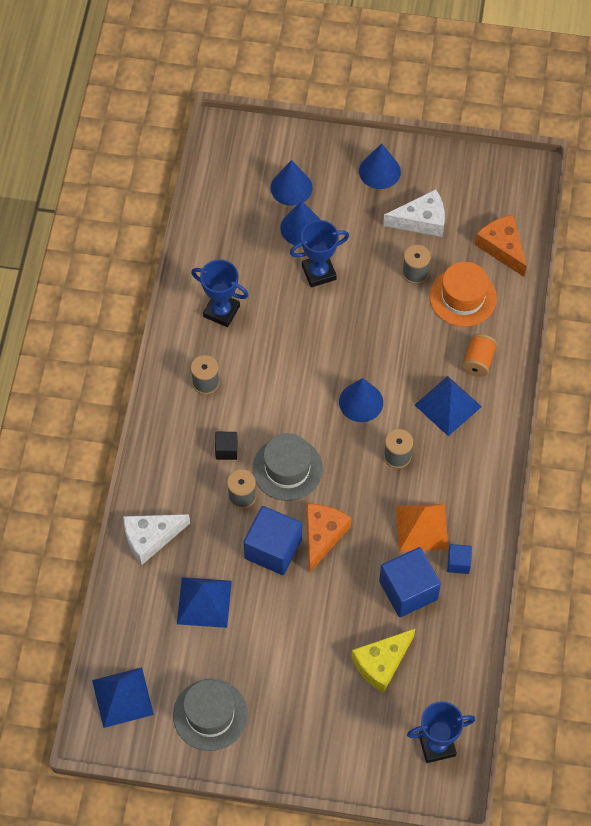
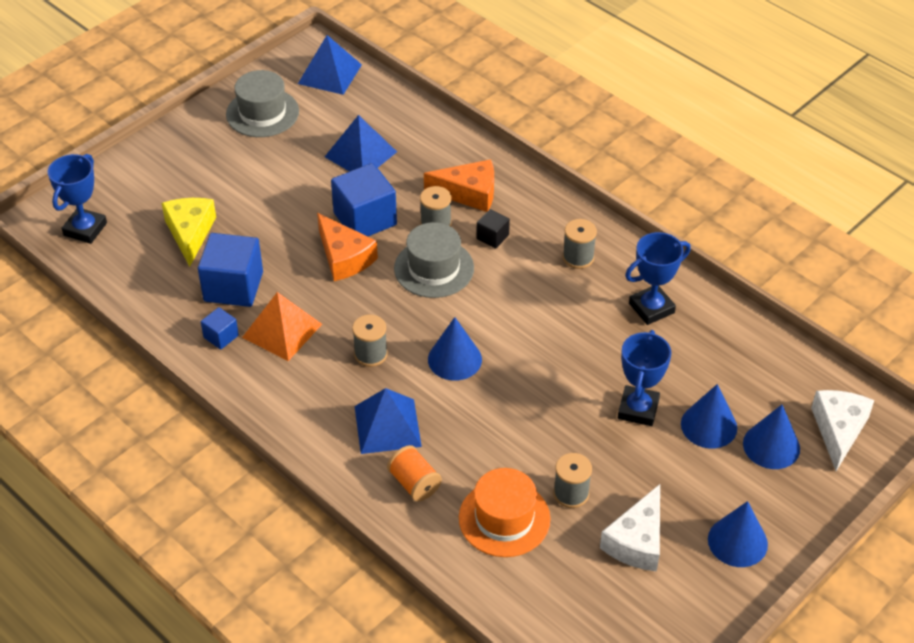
camera: 125 degrees right, 15 degrees down
white cheese [123,514,190,565] -> white cheese moved to [811,390,874,471]
orange cheese [475,215,527,277] -> orange cheese moved to [424,159,494,212]

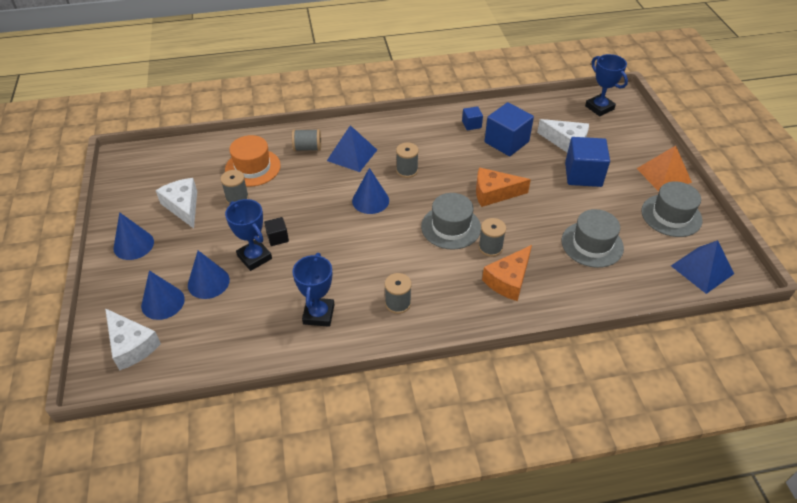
camera: 125 degrees right, 0 degrees up
yellow cheese [162,198,216,267] -> white cheese [537,119,589,153]
orange pyramid [242,292,322,361] -> orange pyramid moved to [636,145,692,191]
blue pyramid [325,115,397,172] -> grey hat [562,209,624,268]
blue cube [331,163,397,236] -> blue cube moved to [565,137,610,187]
orange spool [387,445,442,501] -> grey spool [292,129,321,151]
black cube [476,209,510,249] -> black cube moved to [264,217,289,246]

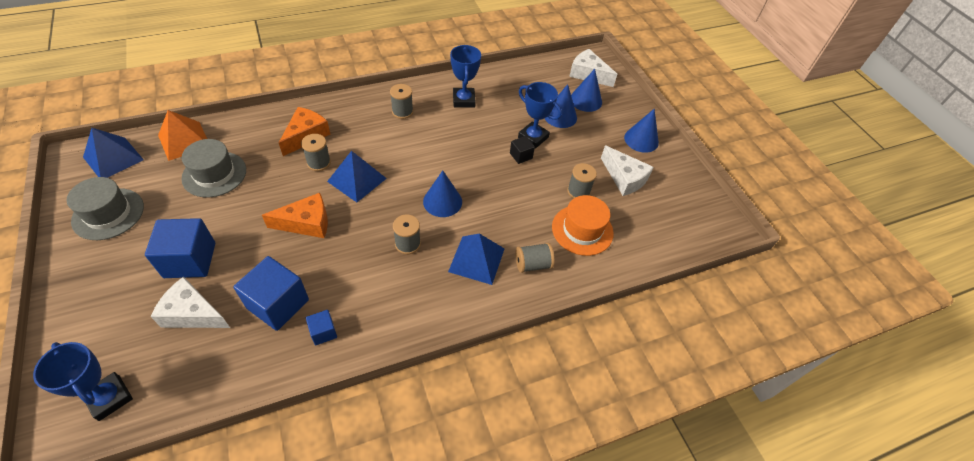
camera: 165 degrees right, 5 degrees up
grey hat [421,193,481,250] -> blue pyramid [327,151,387,202]
orange pyramid [636,145,692,191] -> orange pyramid moved to [158,110,207,161]

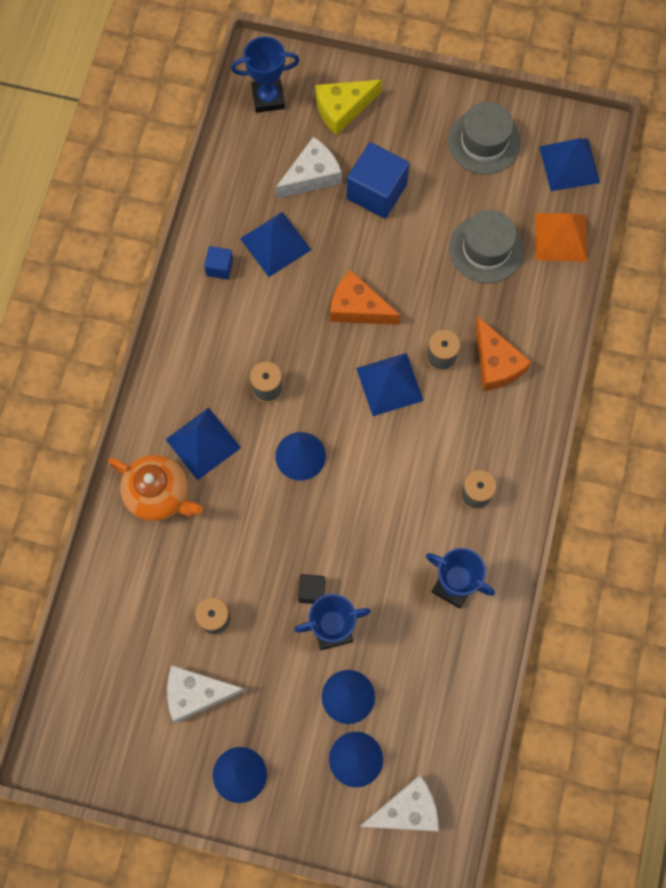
camera: 130 degrees right, 20 degrees up
blue cube [233,256,309,331] -> blue pyramid [240,212,311,277]
orange cheese [262,193,328,238] -> orange cheese turned 90 degrees clockwise [330,270,401,325]
grey spool [515,243,555,273] -> orange teapot [108,455,203,521]
orange hat [552,195,614,256] -> none
none -> yellow cheese [315,80,382,135]

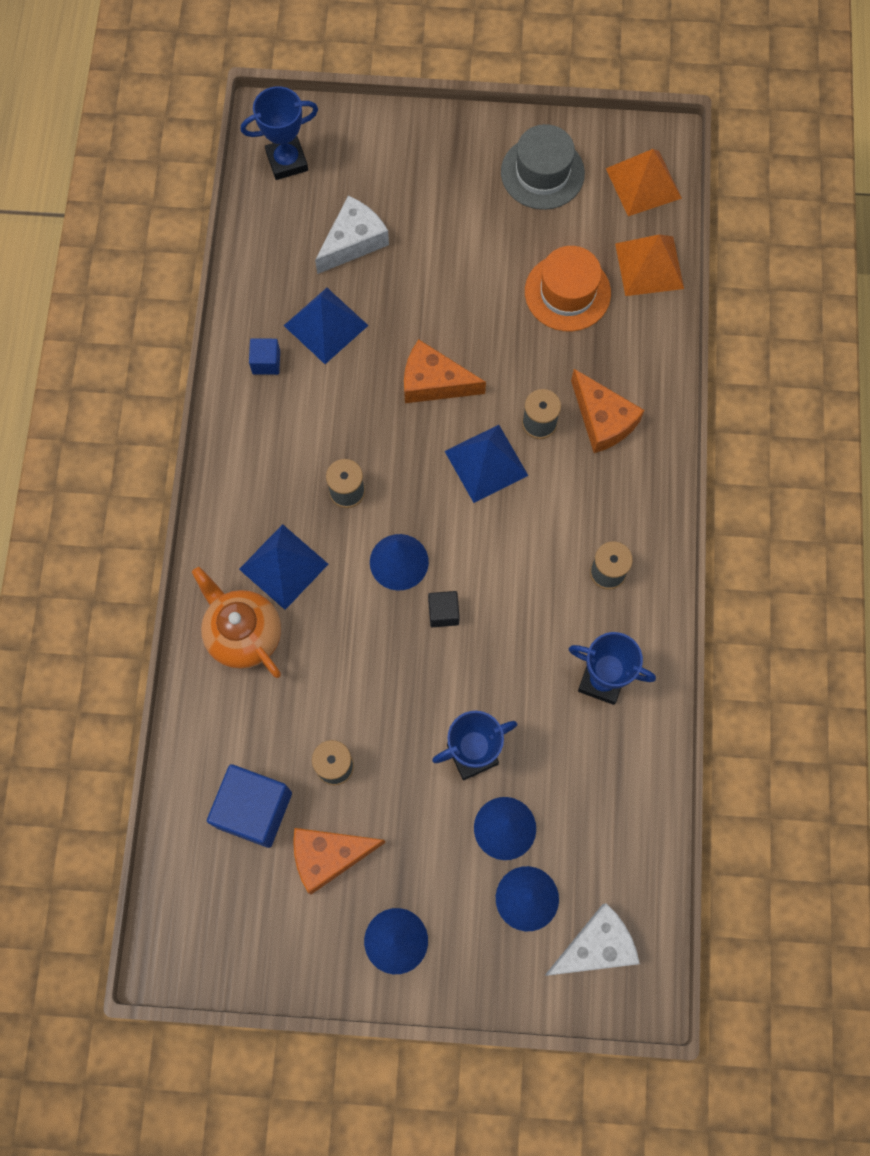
camera: 10 degrees left, 0 degrees up
orange teapot [108,455,203,521] -> orange teapot turned 150 degrees counterclockwise [192,567,281,678]
white cheese [167,665,246,723] -> orange cheese [293,828,386,894]
black cube [298,574,326,604] -> black cube moved to [428,591,460,627]
yellow cheese [315,80,382,135] -> none
blue cube [347,142,410,218] -> blue cube moved to [207,764,292,848]
grey hat [449,210,524,283] -> orange hat [525,246,611,331]
blue pyramid [539,138,600,191] -> orange pyramid [606,149,682,216]

